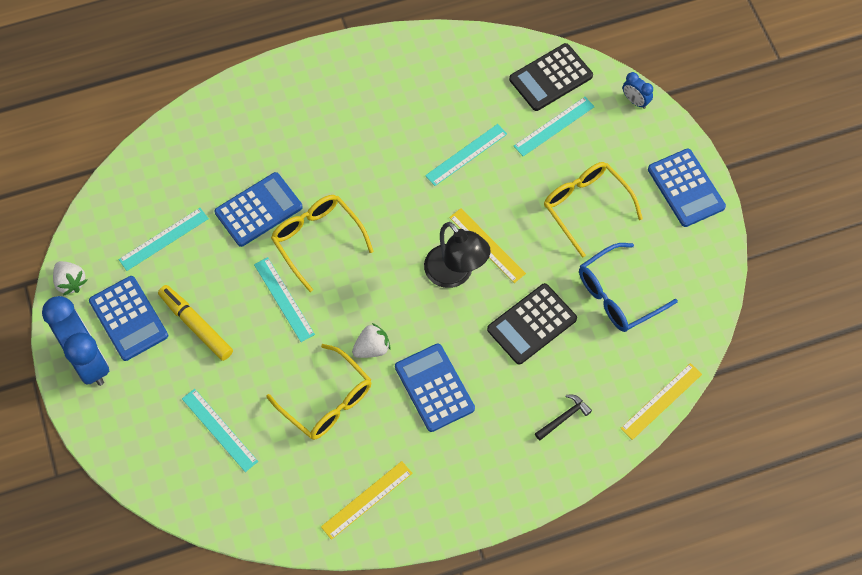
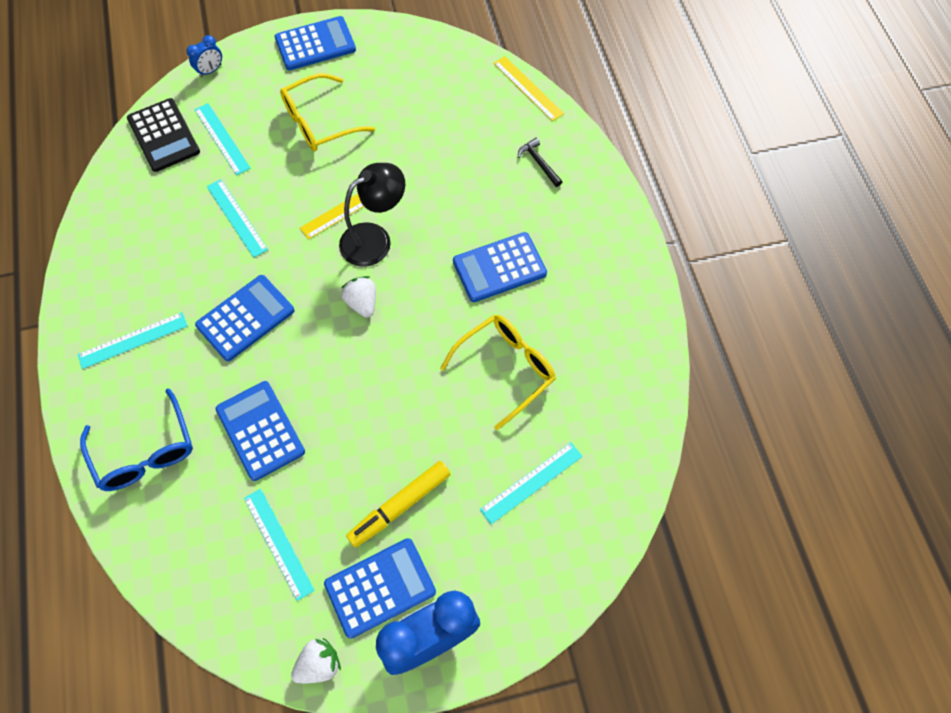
camera: 85 degrees left, 0 degrees up
turquoise ruler [254,257,315,342] -> turquoise ruler moved to [77,312,188,369]
yellow glasses [271,195,374,292] -> none
yellow ruler [321,461,413,540] -> none
white strawberry [352,323,391,358] -> white strawberry moved to [341,276,376,318]
black calculator [487,283,577,365] -> none
blue glasses [579,243,678,332] -> blue glasses moved to [80,388,193,491]
none -> blue calculator [195,275,294,361]

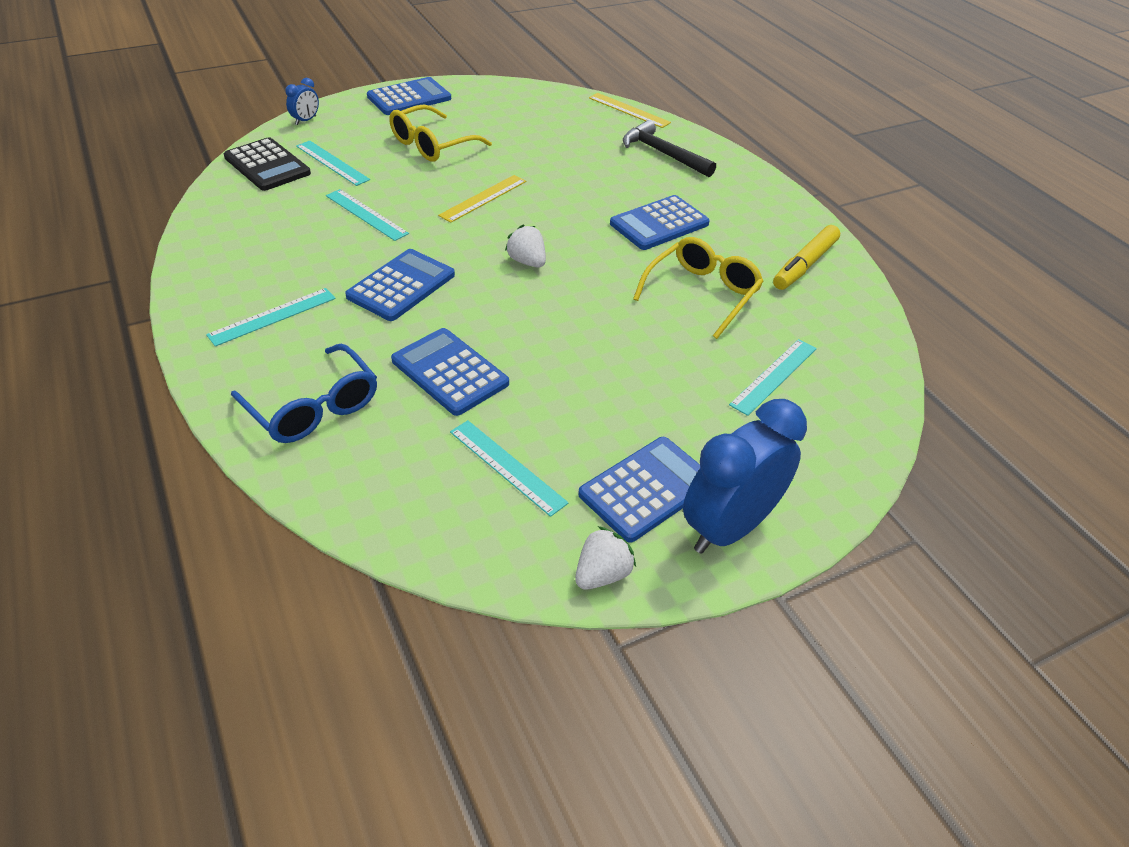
camera: 15 degrees left, 20 degrees down
black lamp [339,163,405,267] -> none
yellow marker [346,461,451,548] -> yellow marker moved to [773,225,840,290]
black hammer [518,138,562,187] -> black hammer [623,120,716,177], size x1.76

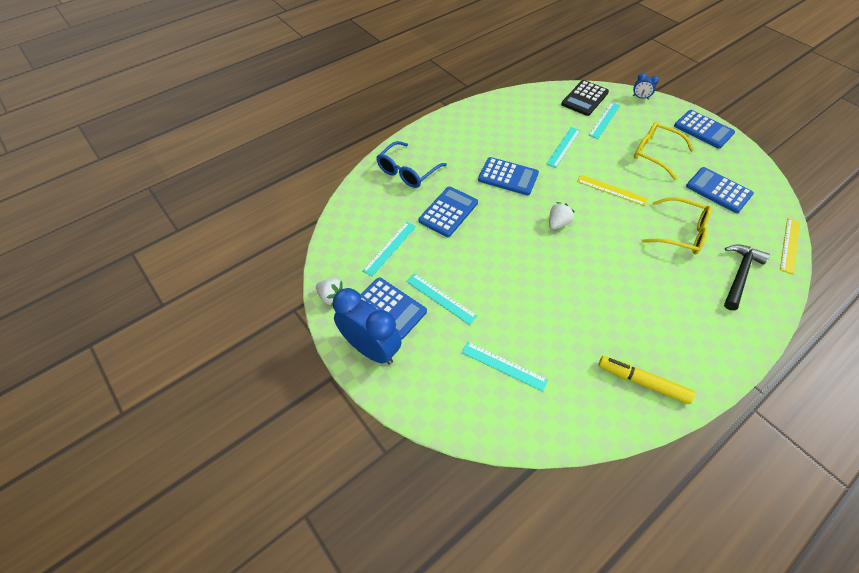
camera: 80 degrees right, 10 degrees up
turquoise ruler [206,288,336,346] -> turquoise ruler moved to [406,273,477,325]
blue calculator [610,195,710,250] -> blue calculator moved to [686,167,754,213]
yellow glasses [633,237,764,339] -> yellow glasses moved to [642,197,711,255]

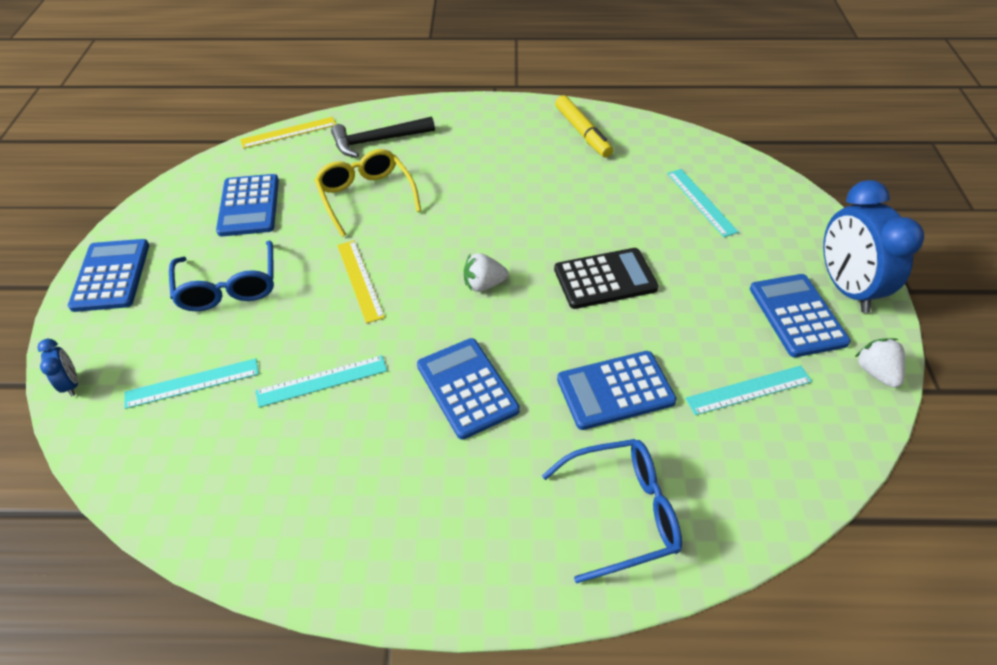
camera: 140 degrees left, 5 degrees down
turquoise ruler [406,273,477,325] -> none
black calculator [561,80,609,116] -> black calculator moved to [554,248,659,309]
yellow glasses [634,121,694,180] -> blue glasses [169,241,274,311]

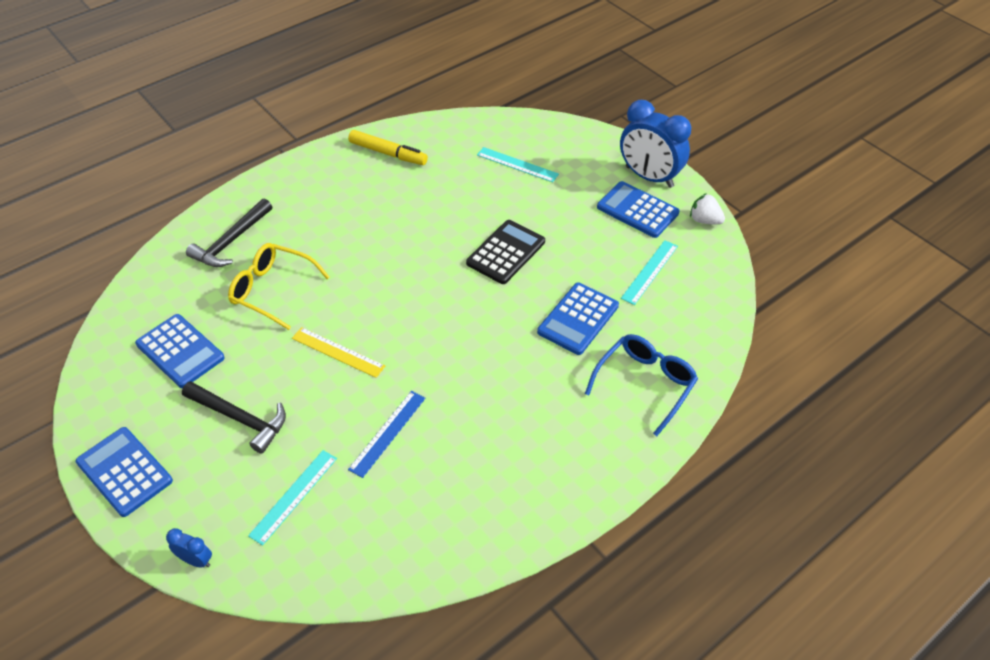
camera: 40 degrees left, 0 degrees up
blue glasses [169,241,274,311] -> black hammer [182,381,286,454]
yellow ruler [240,117,336,149] -> none
turquoise ruler [256,355,387,408] -> blue ruler [348,391,426,478]
blue calculator [417,338,520,440] -> none
white strawberry [464,253,508,292] -> none

